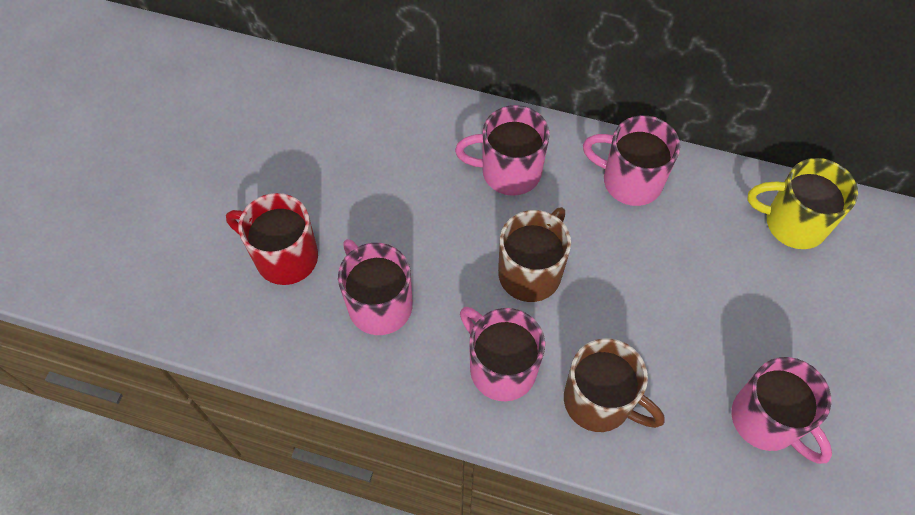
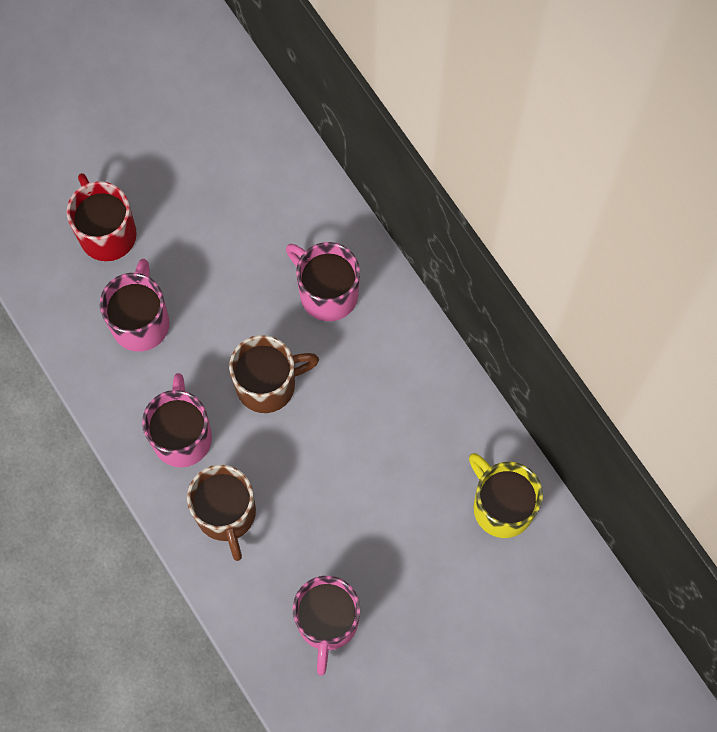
camera: 40 degrees right, 10 degrees up
pink mug [583,115,680,206] -> none

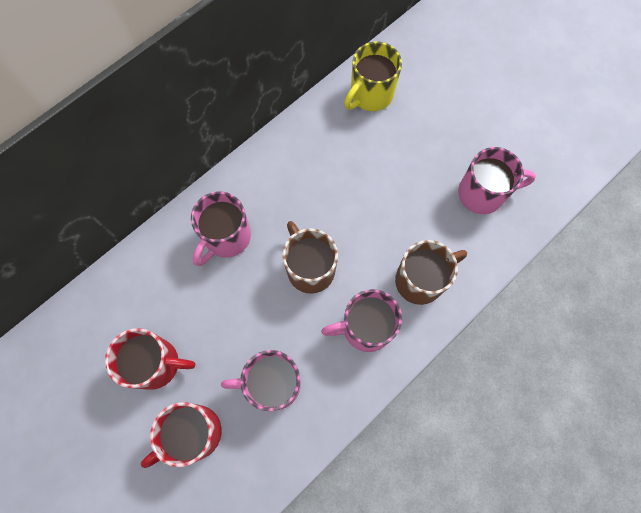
camera: 100 degrees left, 0 degrees up
none -> red mug [105,328,195,390]

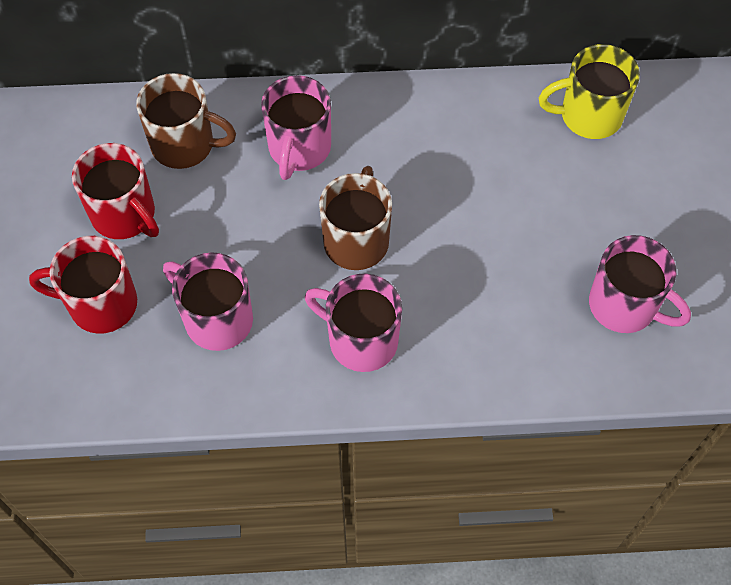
camera: 40 degrees right, 10 degrees down
pink mug [191,192,251,266] -> pink mug turned 60 degrees counterclockwise [261,75,331,180]
brown mug [395,240,467,305] -> brown mug moved to [136,73,236,169]

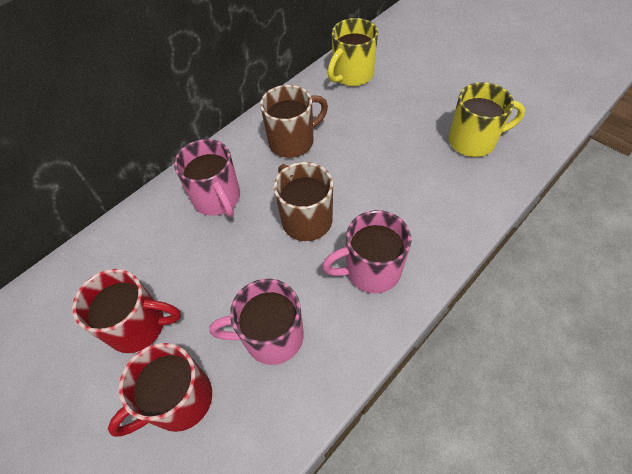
camera: 40 degrees left, 5 degrees down
brown mug [136,73,236,169] -> brown mug moved to [260,85,328,158]
pink mug [589,235,691,333] -> yellow mug [449,82,525,157]

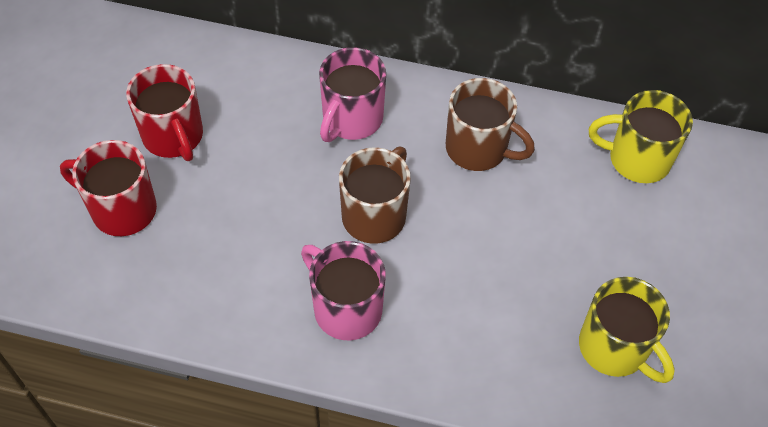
camera: 55 degrees right, 0 degrees up
pink mug [210,279,304,365] -> none

